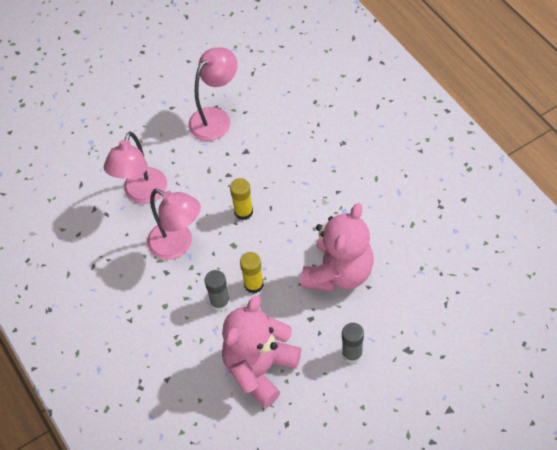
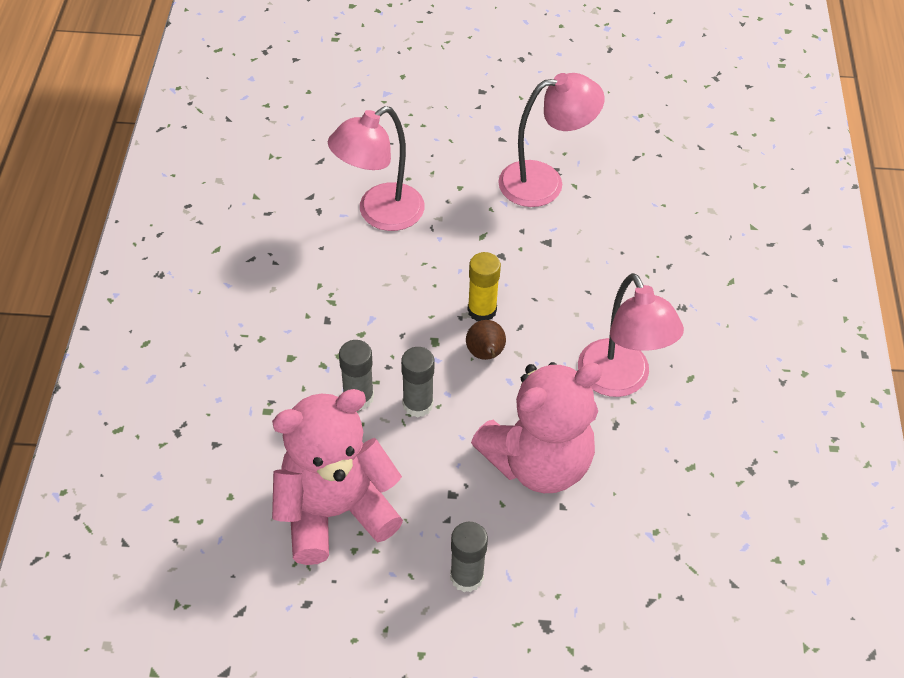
camera: 30 degrees right, 5 degrees down
pink lamp [147,189,201,260] -> pink lamp moved to [578,273,684,397]
yellow glue stick [240,252,264,294] -> grey glue stick [401,347,434,417]
none -> brown pear [466,320,506,360]

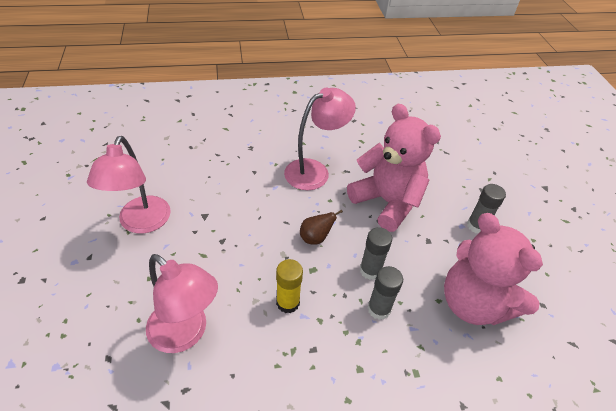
camera: 105 degrees left, 5 degrees down
yellow glue stick [468,252,501,321] -> yellow glue stick moved to [276,259,303,313]
pink lamp [498,73,605,207] -> pink lamp turned 150 degrees counterclockwise [87,136,171,233]

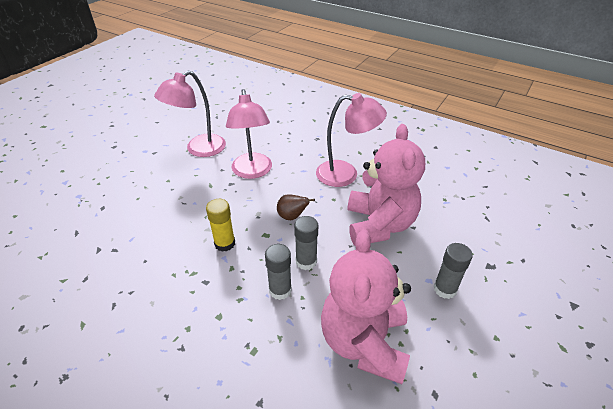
camera: 45 degrees right, 5 degrees down
pink lamp [146,254,218,353] -> pink lamp moved to [226,89,272,179]

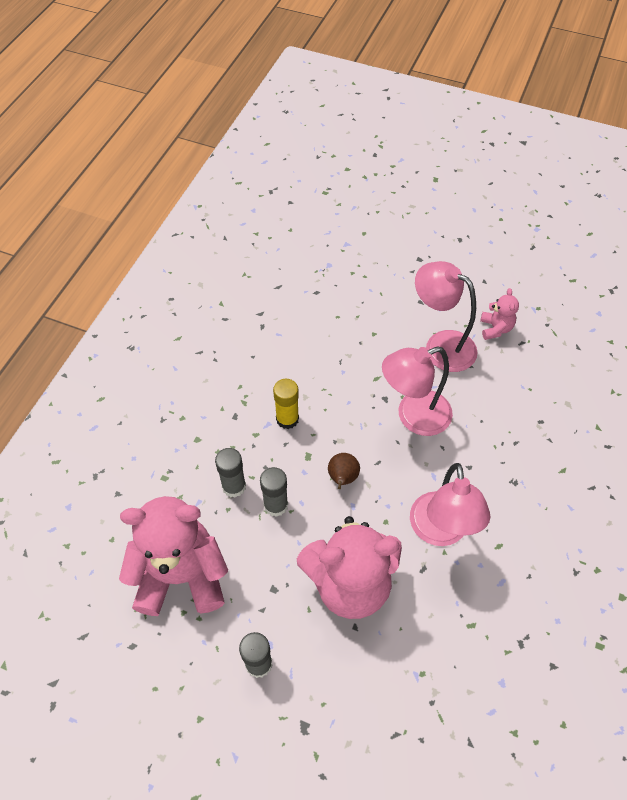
camera: 80 degrees right, 15 degrees up
none -> pink teddy bear [480,288,519,340]

